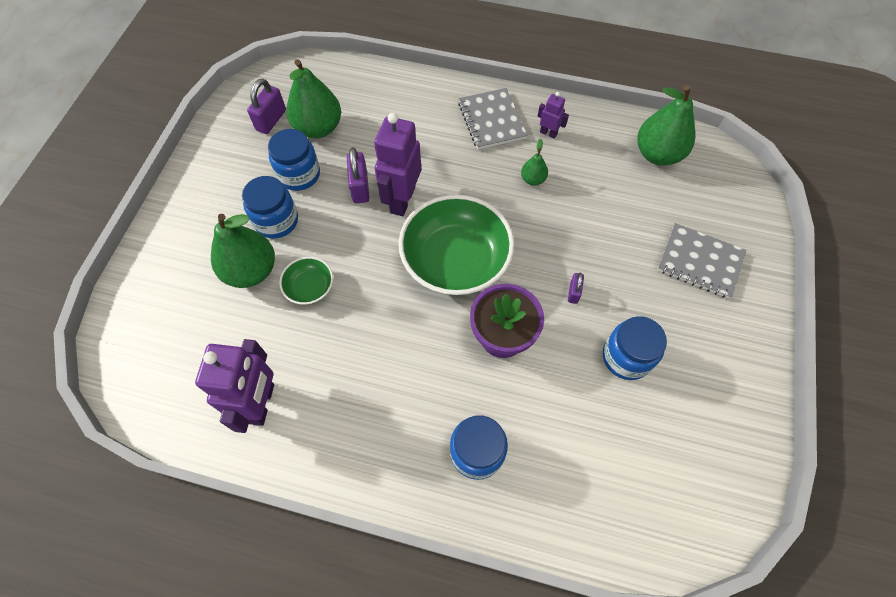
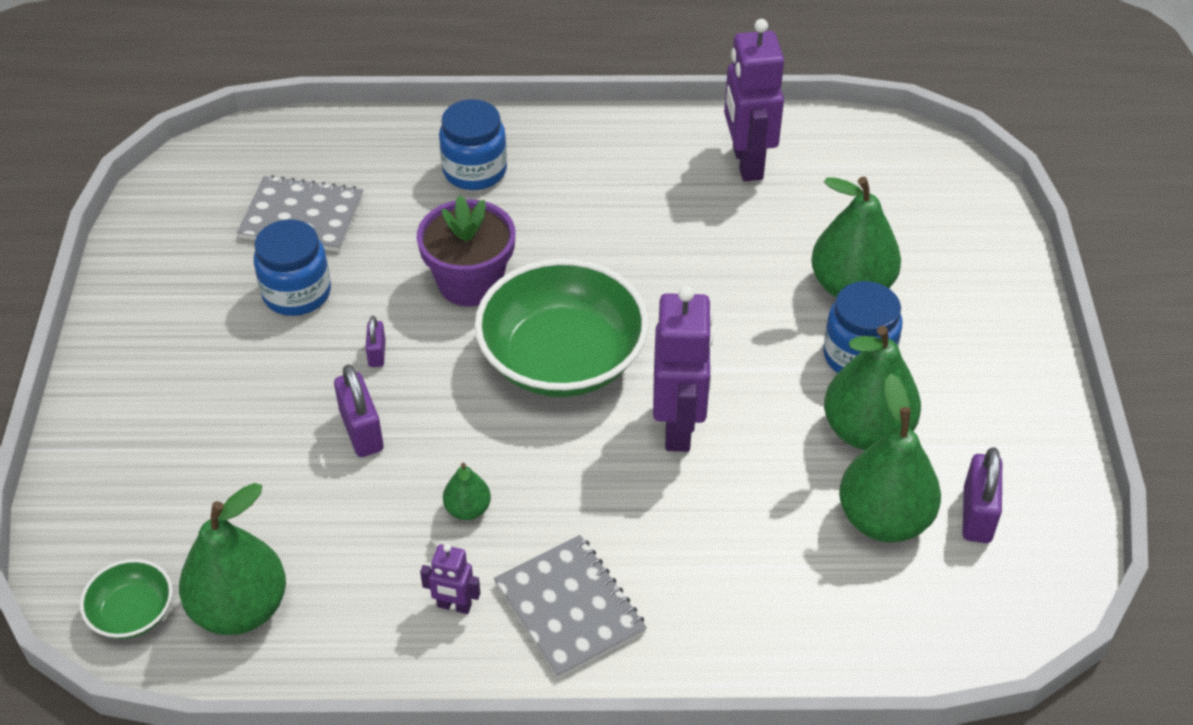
camera: 165 degrees right, 15 degrees down
blue jar [268,129,320,191] -> green pear [824,326,921,450]
green bowl [279,257,333,305] -> green bowl moved to [80,559,173,639]
purple padlock [347,147,369,203] -> purple padlock moved to [334,364,384,457]
grey notebook [657,223,746,299] -> grey notebook moved to [237,175,363,252]

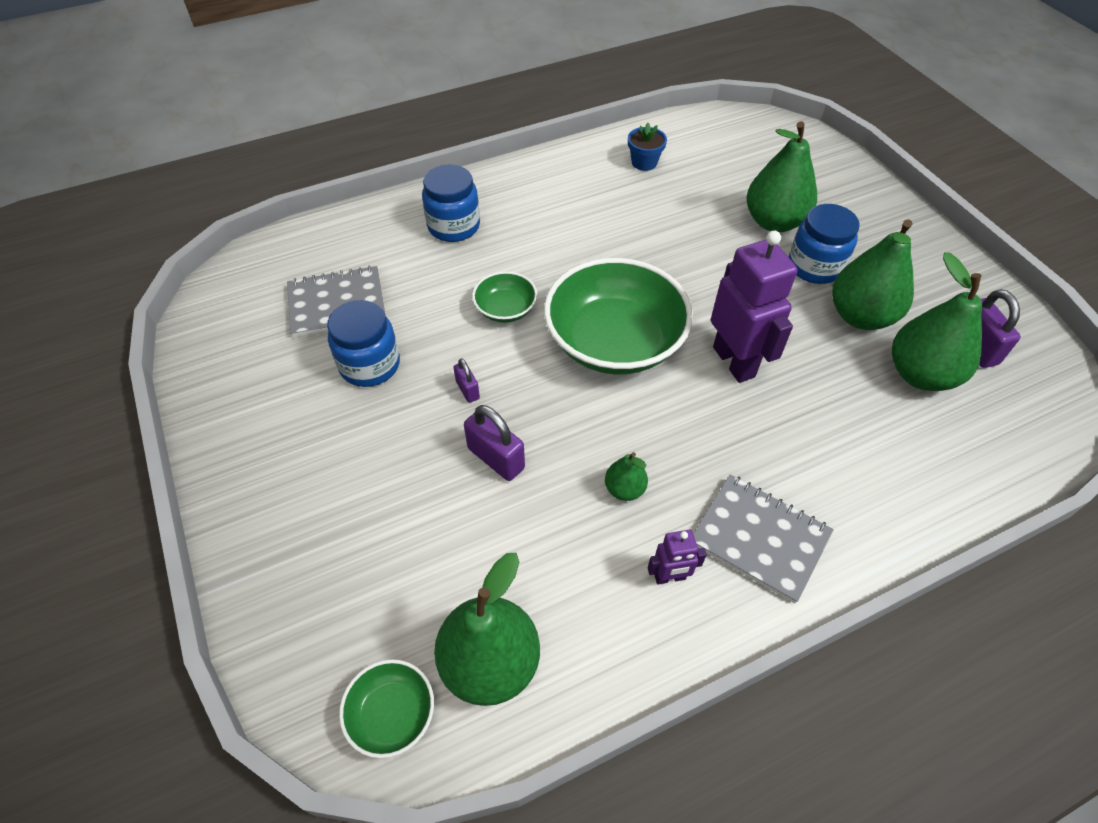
camera: 25 degrees left, 5 degrees up
purple flower pot [417,195,515,306] -> green bowl [472,271,537,323]
purple robot [724,19,784,181] -> blue flower pot [628,123,667,171]

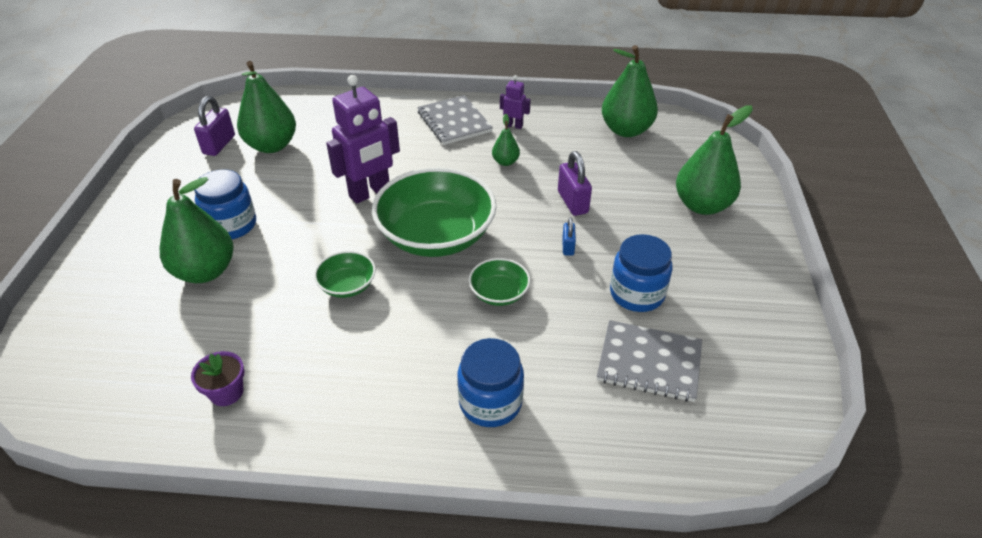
camera: 150 degrees left, 10 degrees down
green bowl [339,659,434,758] -> green bowl moved to [314,251,376,298]
purple padlock [454,358,480,403] -> blue padlock [562,217,576,256]
blue flower pot [628,123,667,171] -> purple flower pot [191,351,244,406]
purple robot [711,231,798,383] -> purple robot turned 135 degrees counterclockwise [326,75,400,204]
green pear [832,219,914,330] -> green pear moved to [676,106,753,215]

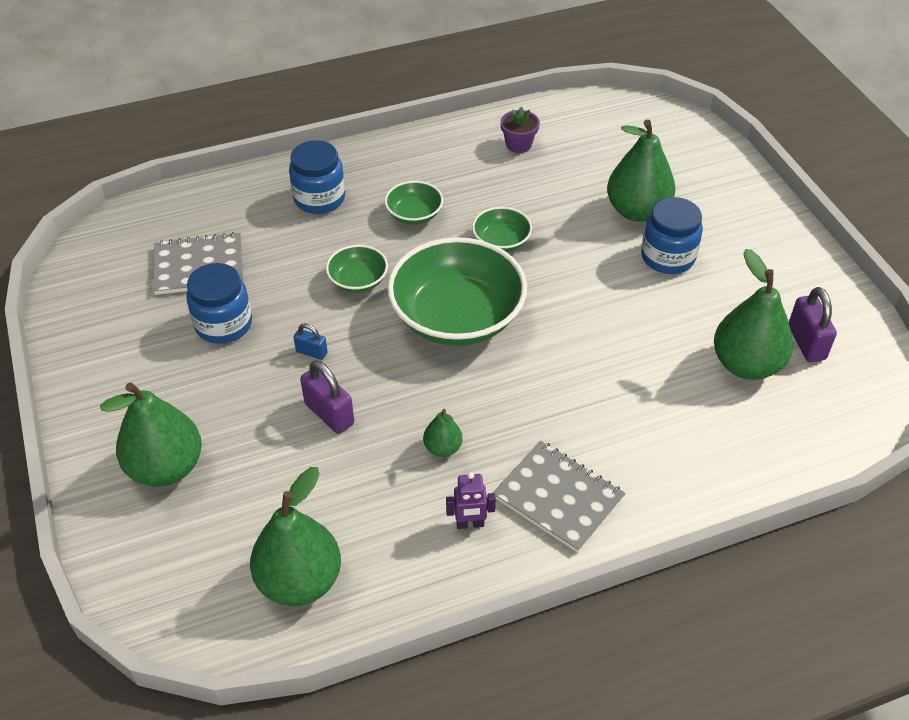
camera: 155 degrees right, 5 degrees up
purple robot [326,75,400,204] -> none
blue padlock [562,217,576,256] -> blue padlock turned 45 degrees counterclockwise [294,323,328,360]
none -> green bowl [385,181,443,224]

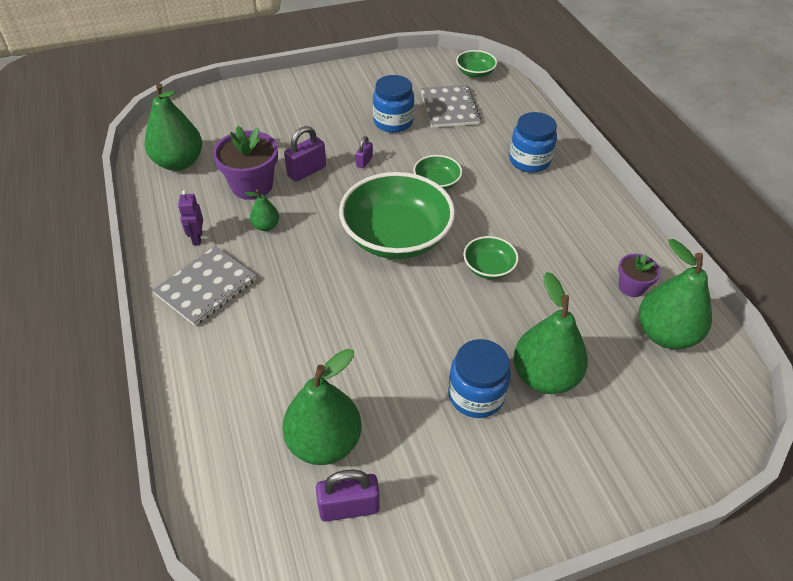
camera: 90 degrees right, 0 degrees up
green pear [100,383,202,487] -> green pear moved to [639,239,712,349]
blue padlock [294,323,328,360] -> purple padlock [356,136,373,168]
green bowl [385,181,443,224] -> green bowl moved to [456,50,497,78]
none -> purple flower pot [213,126,278,200]

